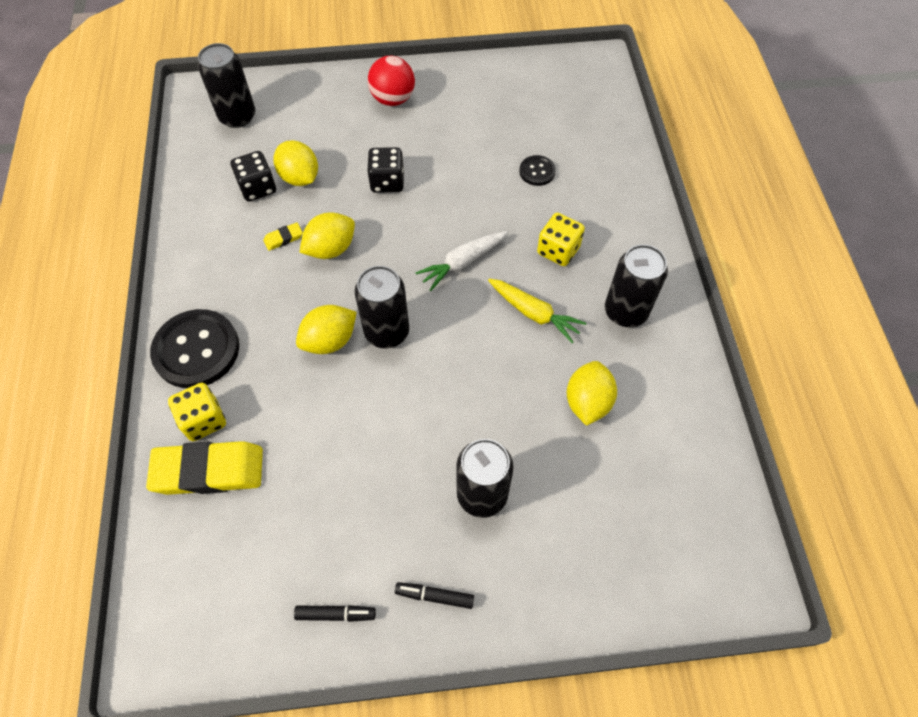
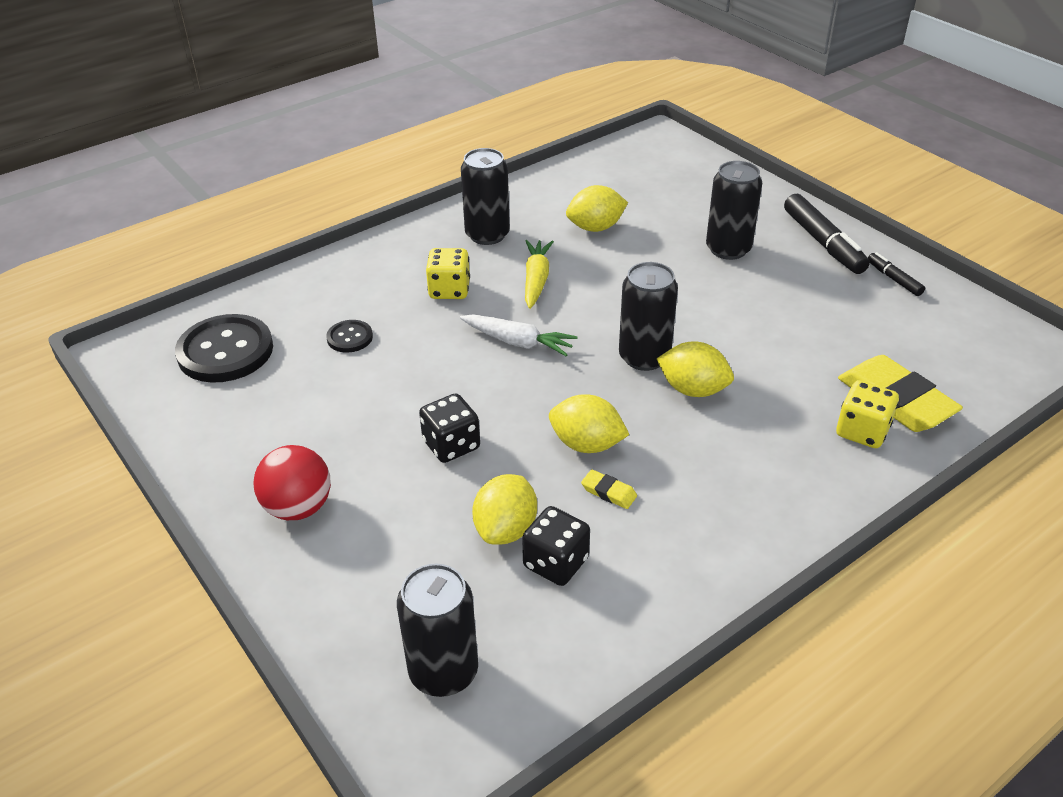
camera: 120 degrees left, 20 degrees down
black button [150,309,239,388] -> black button moved to [175,314,273,383]
black marker [395,582,474,609] -> black marker [784,194,870,274], size x1.90

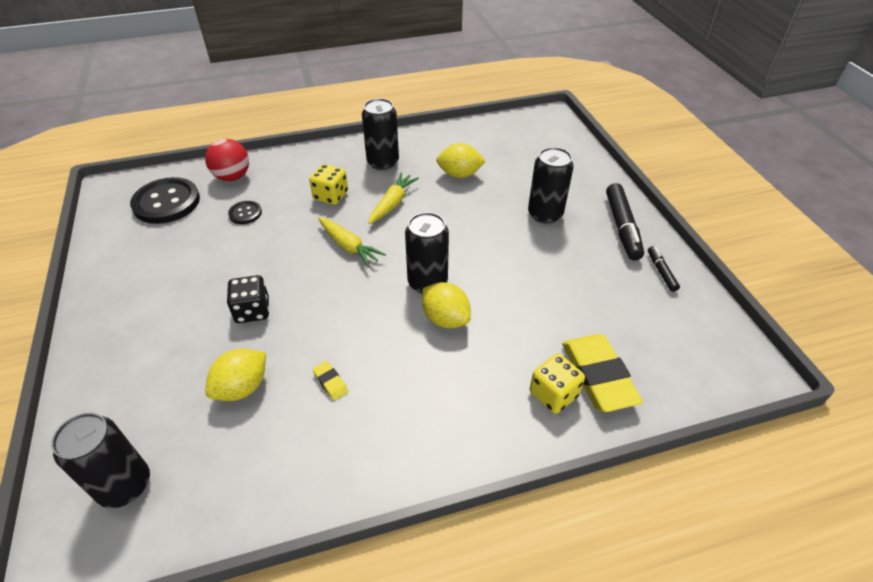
camera: 20 degrees right, 5 degrees up
red ball [254,445,331,520] -> red ball moved to [205,139,249,181]
white carrot [460,315,578,356] -> yellow carrot [318,217,386,267]
black dice [522,506,590,586] -> none
yellow lemon [549,394,629,453] -> none

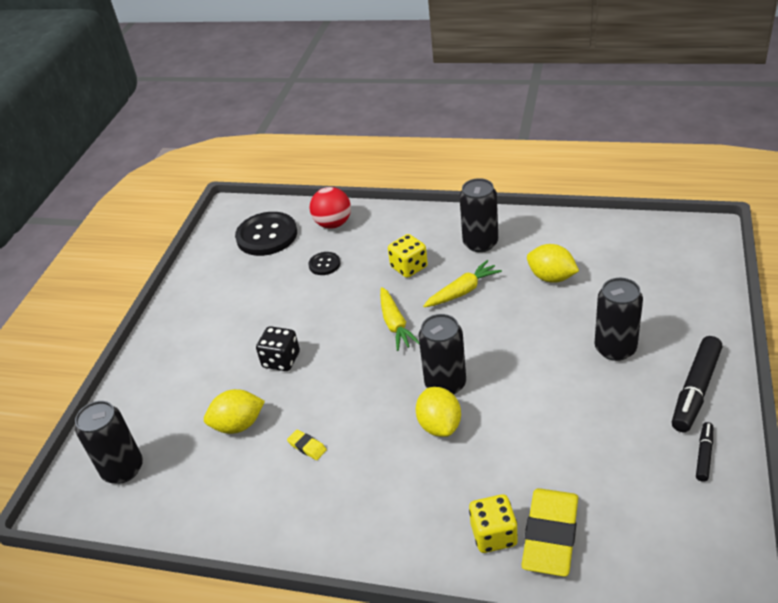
camera: 35 degrees right, 5 degrees down
yellow eraser [313,361,348,401] -> yellow eraser turned 45 degrees counterclockwise [287,429,327,460]

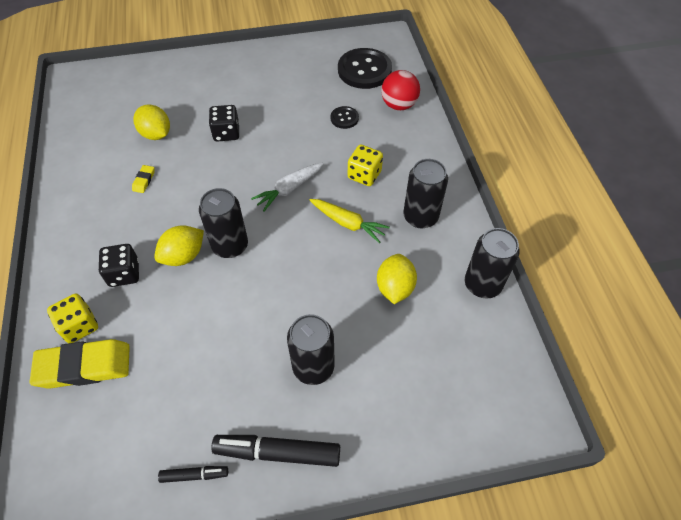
camera: 60 degrees right, 15 degrees up
black can [75,401,143,484] -> black can moved to [465,228,520,299]
yellow carrot [380,287,419,351] -> white carrot [251,163,324,211]
none -> black dice [99,244,139,287]

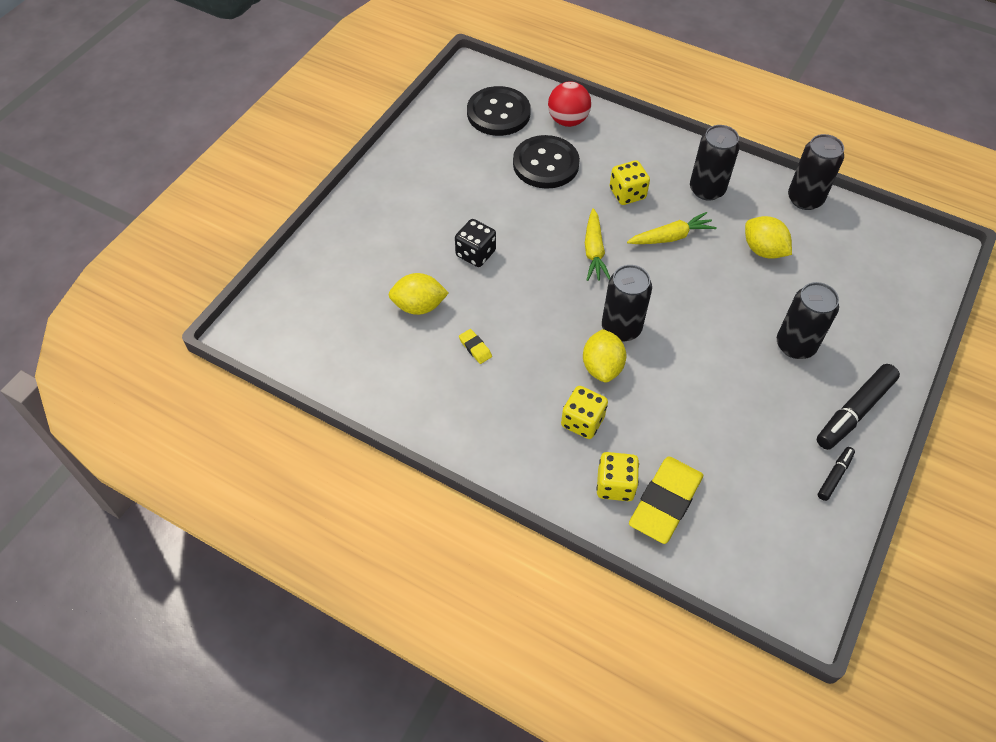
camera: 50 degrees left, 0 degrees up
black dice [99,244,139,287] -> yellow dice [561,386,608,439]
white carrot [251,163,324,211] -> yellow carrot [585,208,610,281]
black button [330,106,359,129] -> black button [513,135,580,189], size x2.03

